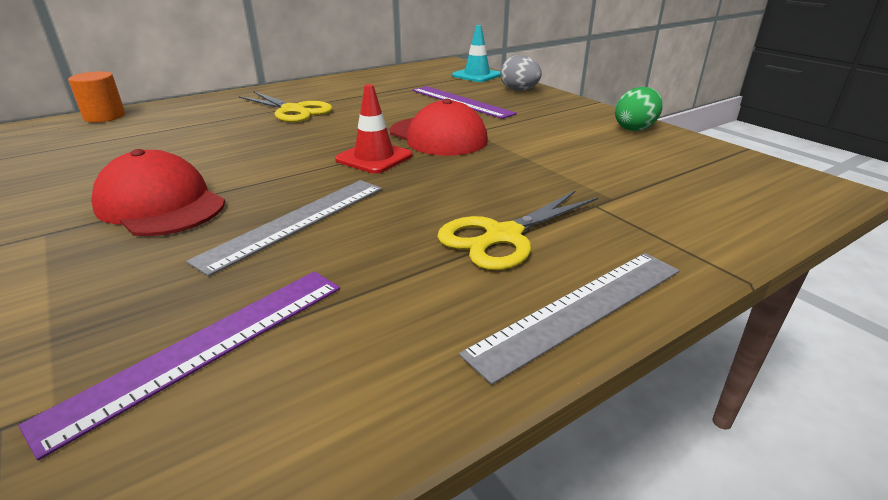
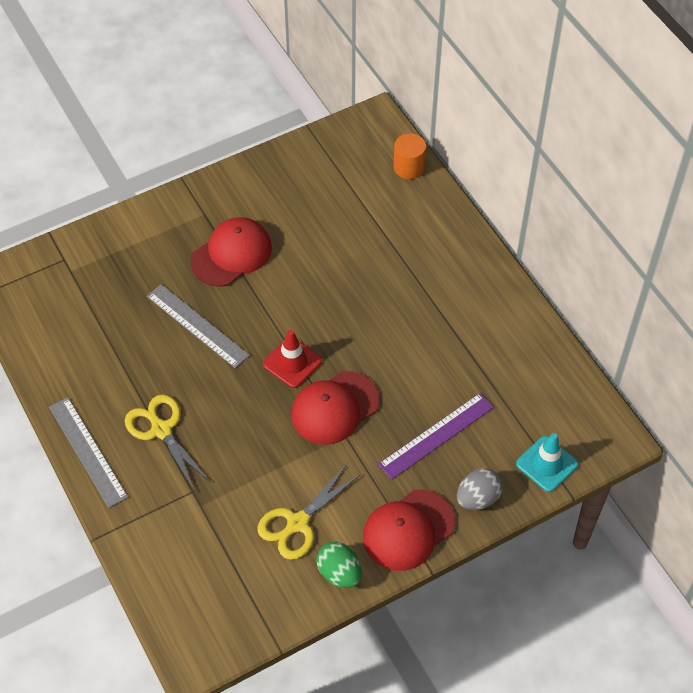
camera: 95 degrees right, 25 degrees up
purple ruler [19,271,340,460] -> none
yellow scissors [239,91,332,122] -> yellow scissors moved to [257,464,361,560]
none -> red cap [363,489,455,571]

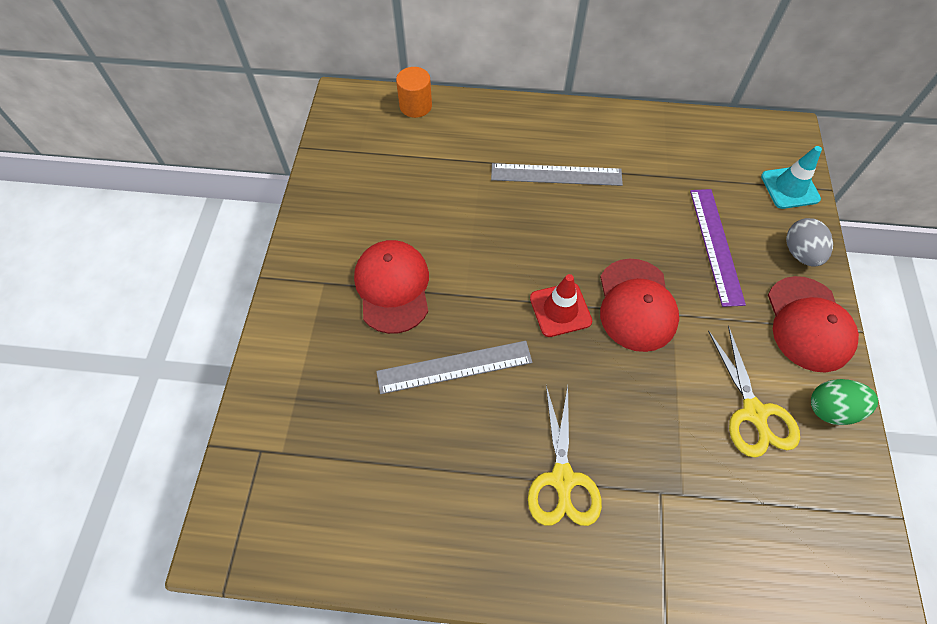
camera: 55 degrees left, 5 degrees up
grey ruler [49,397,128,508] -> grey ruler moved to [491,163,623,186]
yellow scissors [125,394,210,490] -> yellow scissors turned 90 degrees counterclockwise [528,386,602,526]

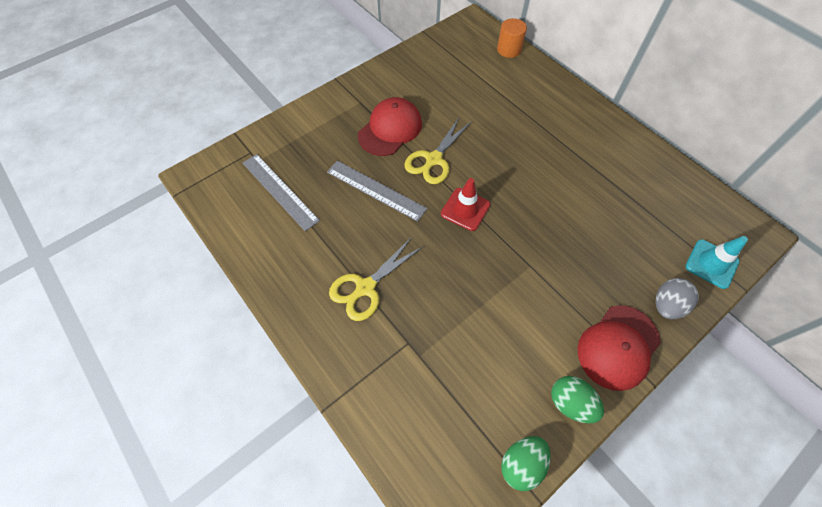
camera: 45 degrees right, 0 degrees up
grey ruler [491,163,623,186] -> grey ruler moved to [243,154,320,231]
red cap [600,259,679,352] -> none
purple ruler [690,189,746,307] -> none
yellow scissors [708,326,800,458] -> yellow scissors moved to [404,118,472,184]
none -> green egg [501,436,551,491]

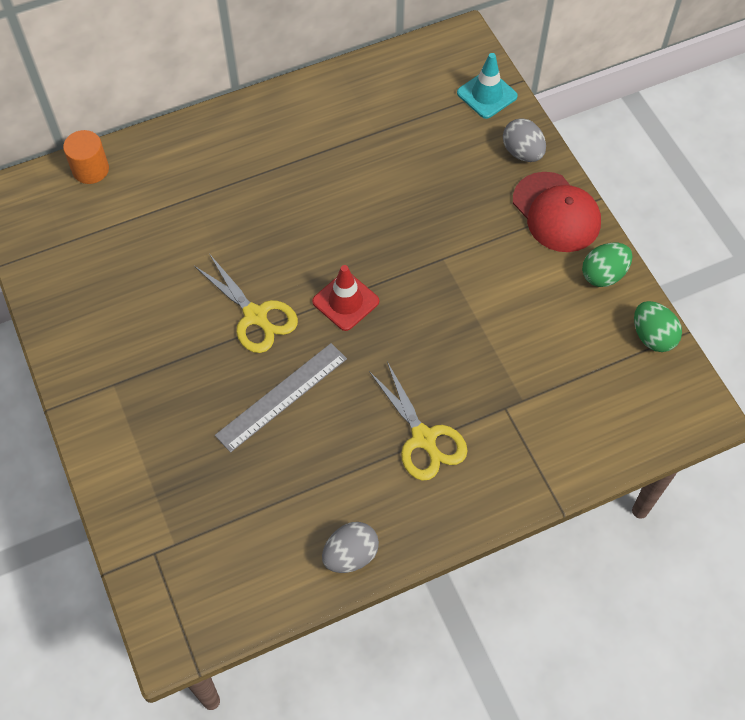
camera: 75 degrees left, 0 degrees up
grey ruler [243,154,320,231] -> none
red cap [358,97,422,156] -> none
none -> grey egg [322,522,379,573]

